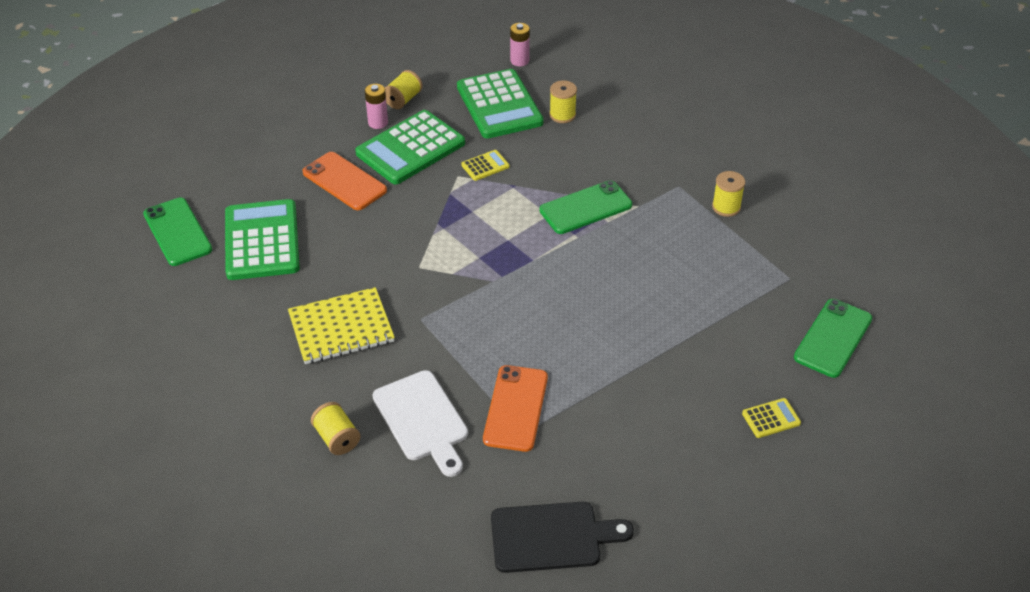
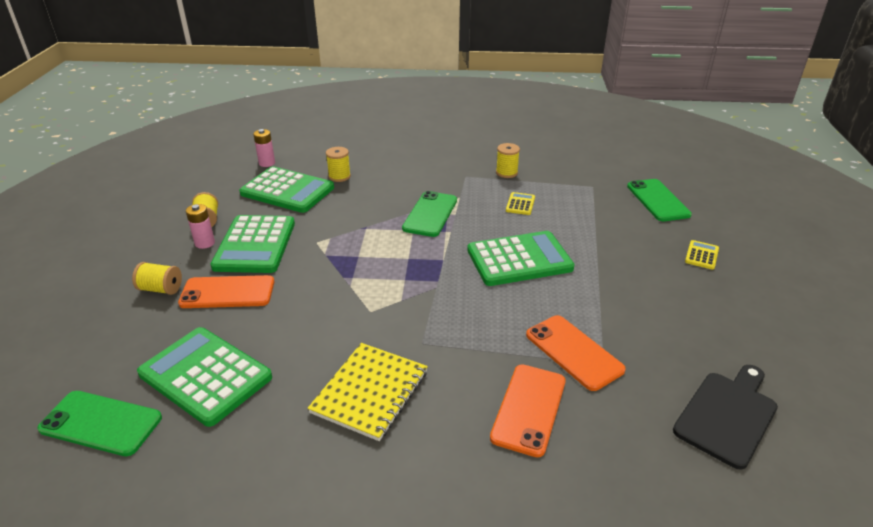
camera: 45 degrees left, 10 degrees down
yellow spool [311,402,360,455] -> yellow spool moved to [132,262,182,295]
white cutting board [373,370,468,477] -> orange phone [490,365,566,457]
yellow calculator [461,150,510,181] -> yellow calculator moved to [506,192,535,215]
none -> green calculator [467,231,575,286]

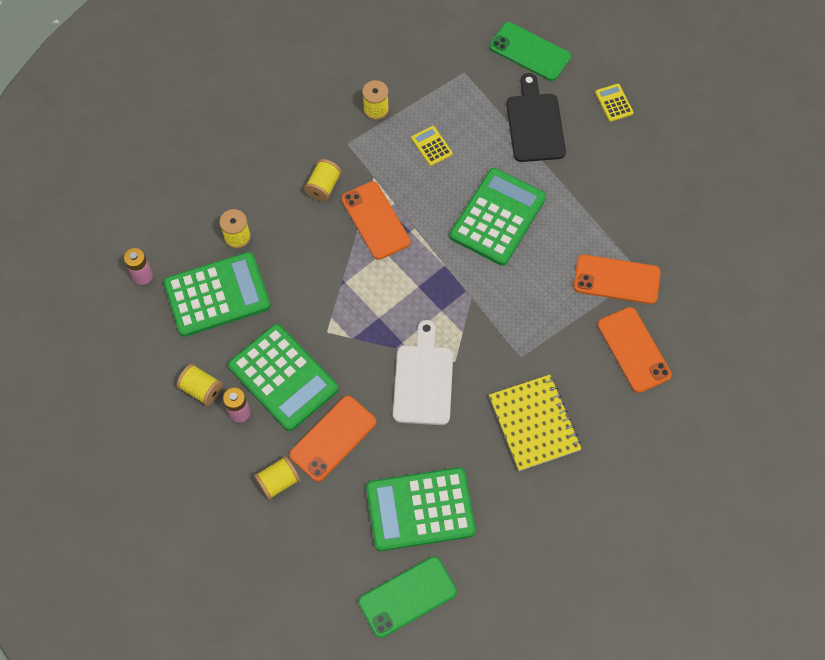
camera: 45 degrees left, 30 degrees up
green phone [402,191,457,237] -> orange phone [341,181,411,260]
black cutting board [673,365,778,470] -> black cutting board moved to [506,73,566,162]
none -> yellow spool [304,159,342,201]
none -> white cutting board [393,320,453,425]

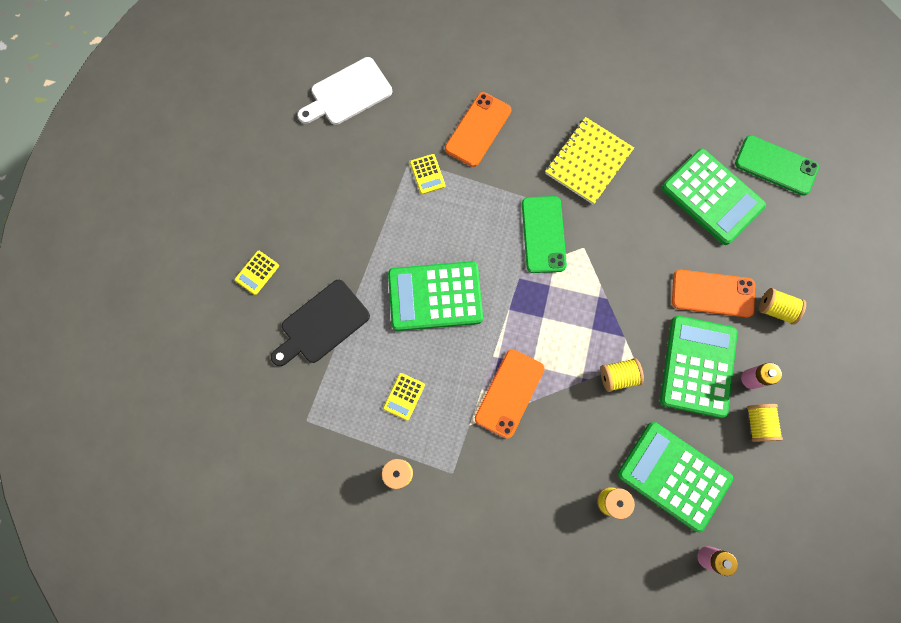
camera: 125 degrees left, 10 degrees up
yellow spool [304,159,342,201] -> yellow spool moved to [601,358,644,392]
white cutting board [393,320,453,425] -> white cutting board moved to [297,57,392,125]
green phone [489,22,571,81] -> green phone moved to [522,196,567,273]
orange phone [574,254,660,304] -> yellow calculator [410,154,445,194]

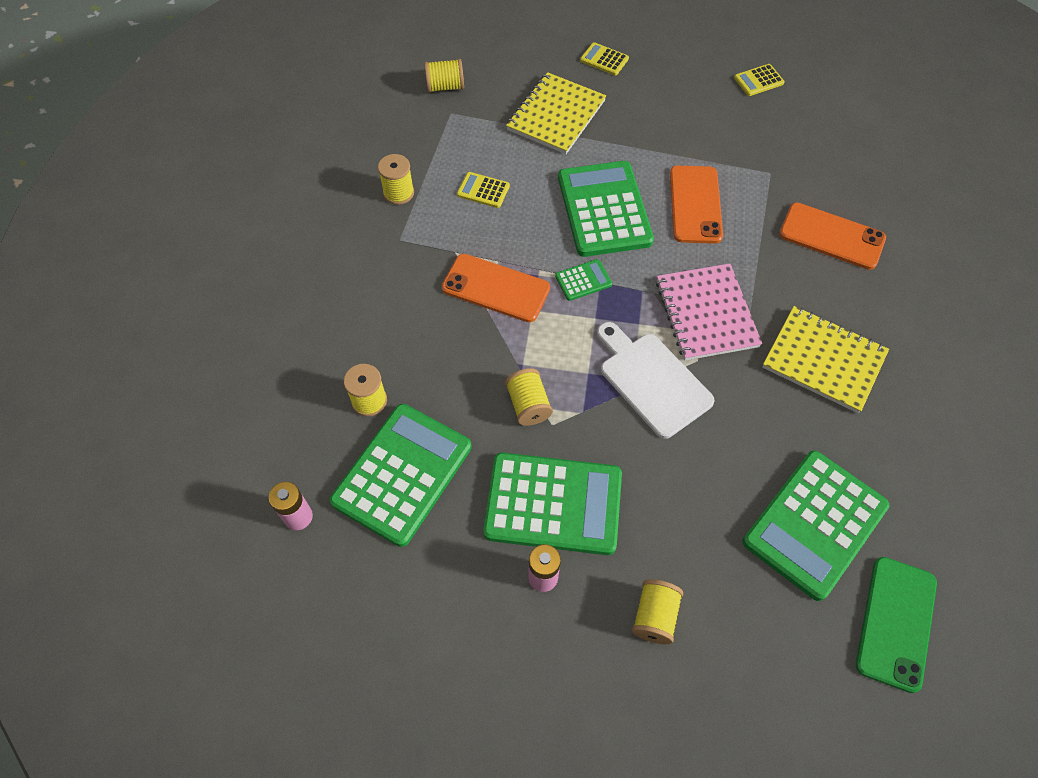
camera: 85 degrees right, 15 degrees down
black cutting board [271,280,370,366] -> yellow notebook [506,72,606,154]
white cutting board [297,57,392,125] -> white cutting board moved to [597,322,715,439]
yellow calculator [410,154,445,194] -> yellow calculator moved to [734,64,785,96]
green phone [522,196,567,273] -> pink notebook [656,264,762,361]
orange phone [672,270,755,317] -> orange phone moved to [670,165,723,244]
yellow spool [747,404,783,442] -> yellow spool moved to [424,59,464,93]
none -> green calculator [555,259,612,301]

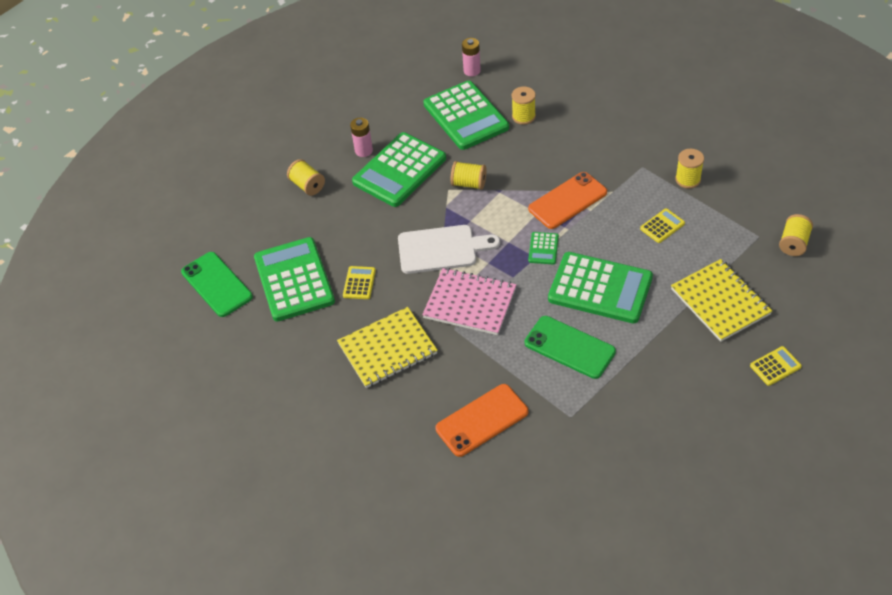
camera: 125 degrees right, 10 degrees down
orange phone [670,165,723,244] -> green phone [525,316,616,379]
yellow calculator [734,64,785,96] -> yellow calculator moved to [343,266,376,299]

